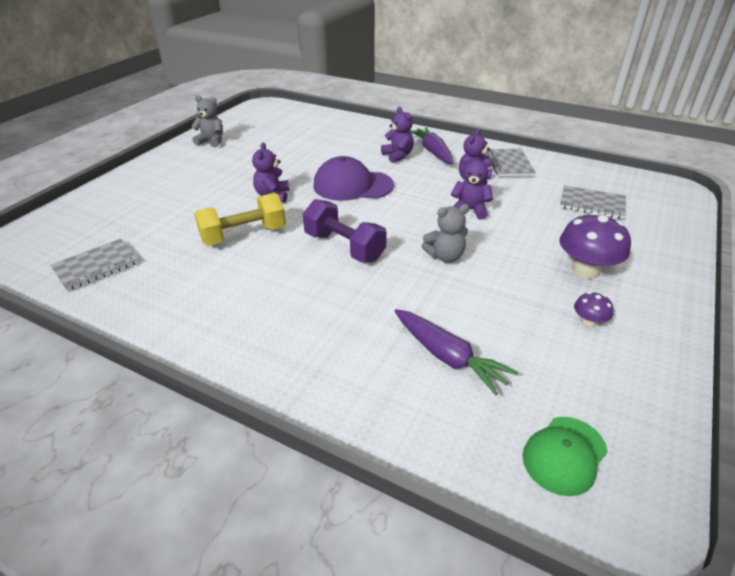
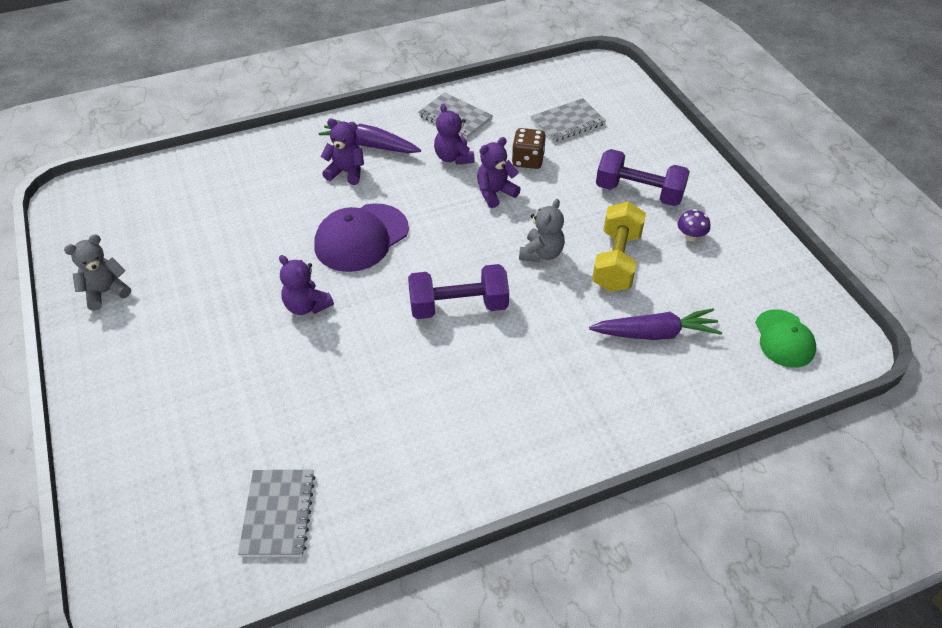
camera: 50 degrees left, 10 degrees up
yellow dumbbell [194,193,286,246] -> yellow dumbbell moved to [592,201,646,292]
purple mushroom [559,212,631,279] -> purple dumbbell [596,149,690,206]
none -> brown dice [512,128,546,169]

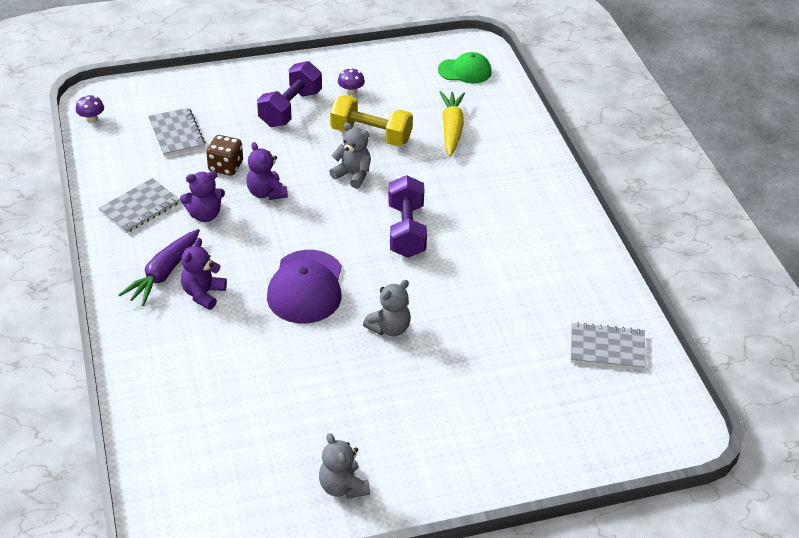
camera: 85 degrees left, 5 degrees down
purple teddy bear [279,255,334,315] -> grey teddy bear [363,280,411,336]
purple cap [314,203,409,272] -> purple cap turned 45 degrees clockwise [267,250,342,323]
purple carrot [589,308,722,340] -> yellow carrot [439,91,465,156]
none -> purple mushroom [76,95,104,123]

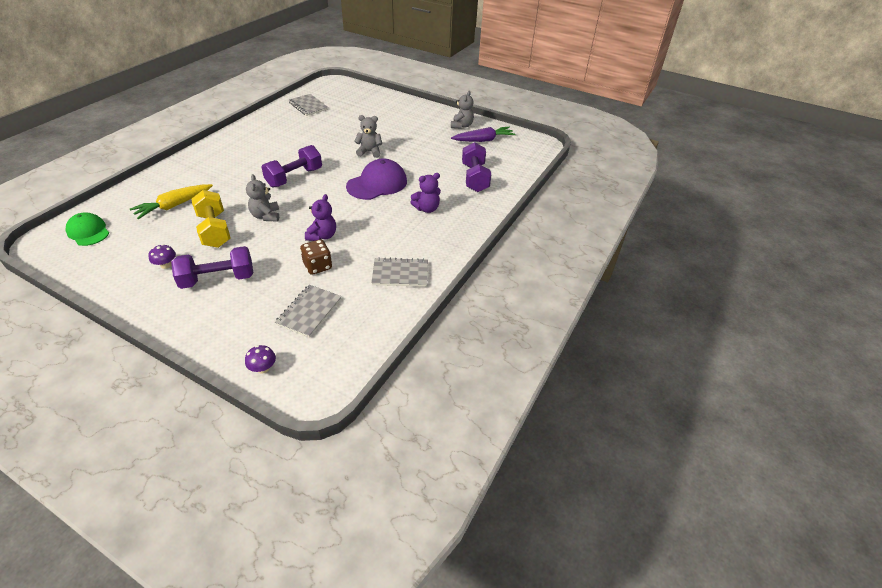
camera: 135 degrees left, 0 degrees up
purple mushroom [76,95,104,123] -> purple mushroom moved to [245,345,276,374]
purple carrot [119,229,200,306] -> purple carrot moved to [451,127,516,142]
purple teddy bear [180,171,225,222] -> none
none -> purple dumbbell [462,142,491,192]

